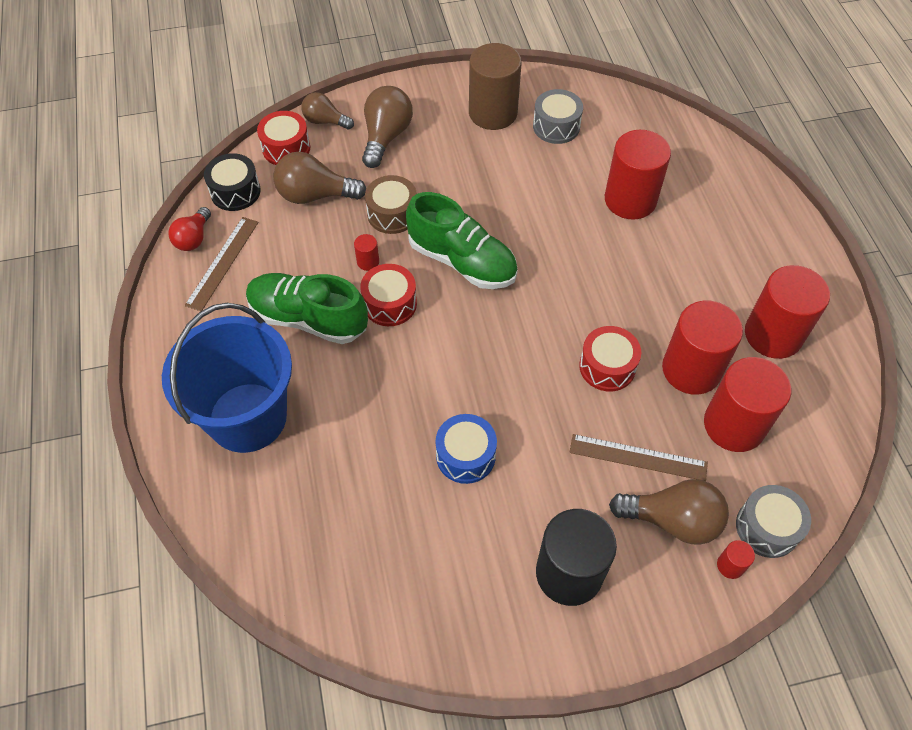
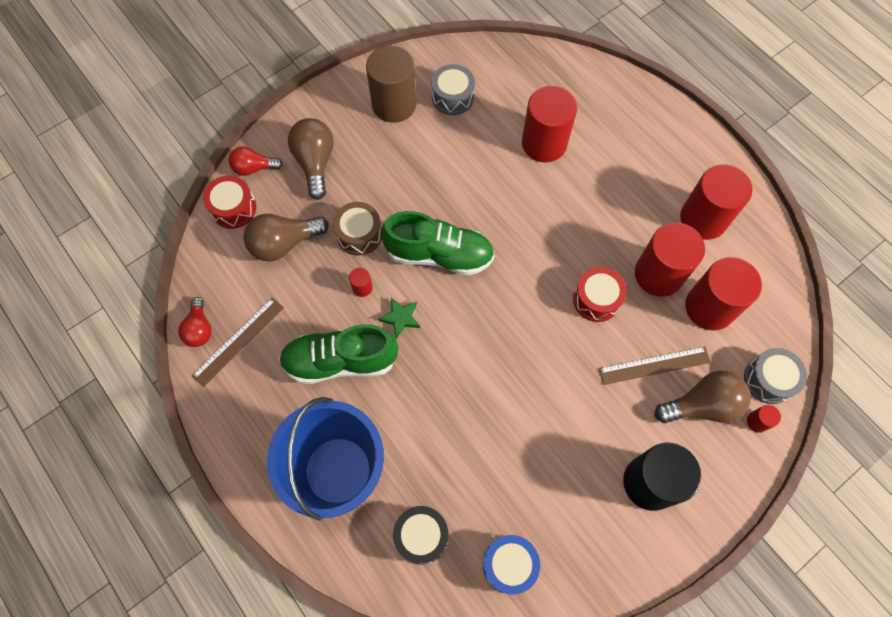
camera: 25 degrees left, 10 degrees up
brown ruler [185,217,259,311] -> brown ruler turned 45 degrees clockwise [192,297,284,387]
black drum [204,153,261,211] -> black drum moved to [393,506,448,564]
brown light bulb [301,92,354,130] -> red light bulb [229,146,283,176]
red drum [360,264,417,326] -> green star [378,297,420,339]
blue drum [436,414,497,484] -> blue drum moved to [483,535,540,595]

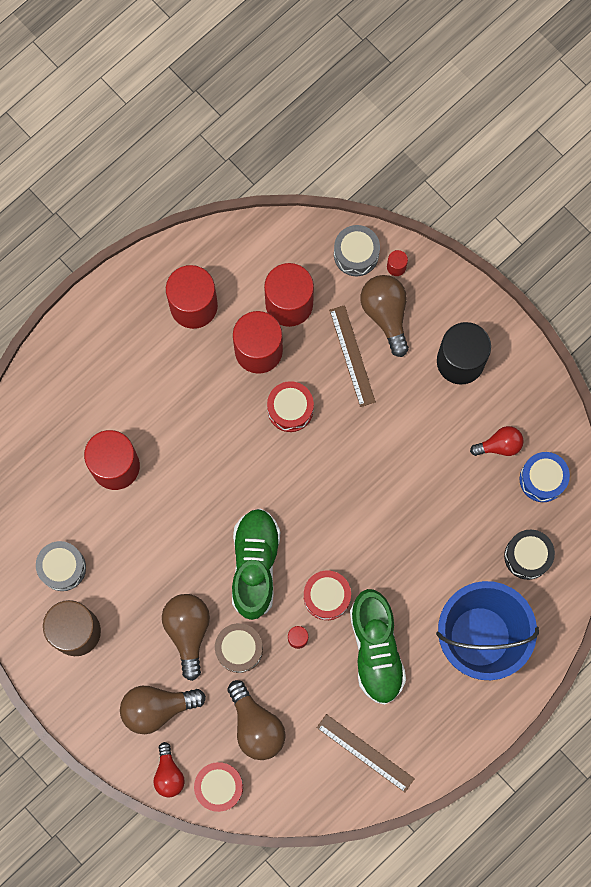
camera: 95 degrees left, 10 degrees up
red light bulb [178,297,212,347] -> red light bulb moved to [470,426,524,456]
green star [378,297,420,339] -> red drum [304,571,351,620]
none -> brown light bulb [162,594,210,681]

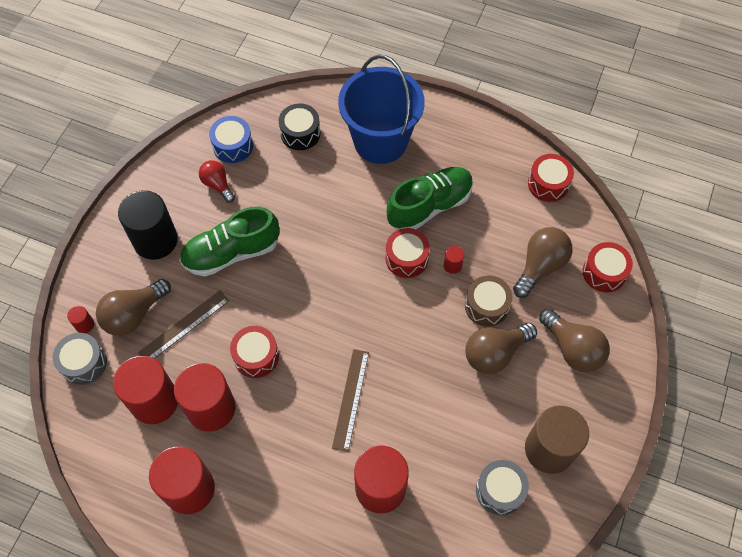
camera: 115 degrees left, 15 degrees down
red light bulb [153,742,185,797] -> none
green shoe [232,508,280,620] -> green shoe moved to [179,206,279,277]
brown ruler [317,714,415,792] -> brown ruler moved to [332,349,369,452]
none -> red drum [528,154,574,202]

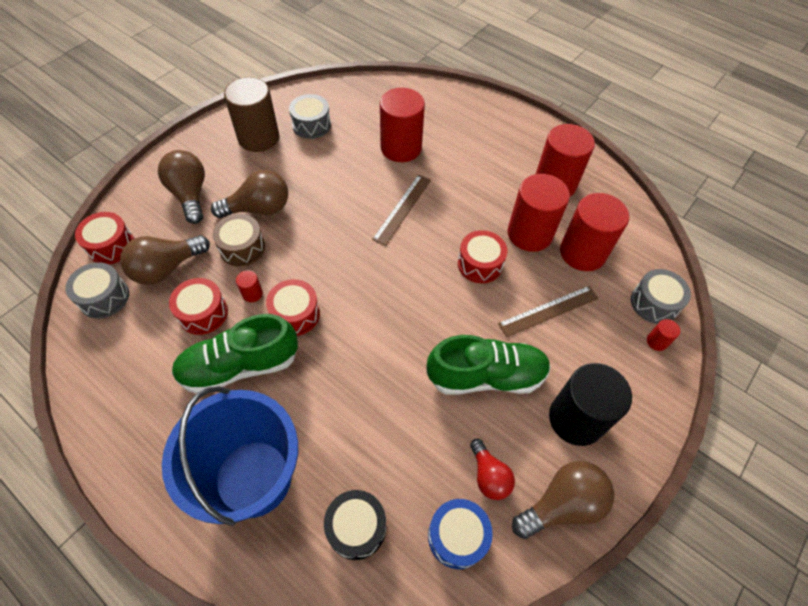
camera: 165 degrees left, 5 degrees down
brown light bulb [96,279,171,336] -> brown light bulb moved to [512,461,614,539]
red drum [528,154,574,202] -> red drum moved to [169,278,228,335]
none -> grey drum [65,262,129,318]

